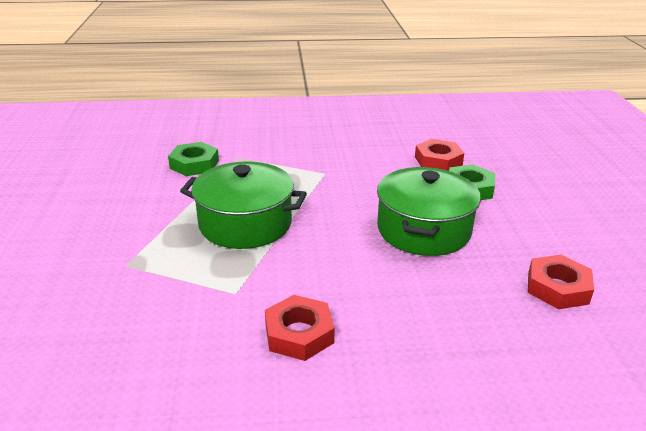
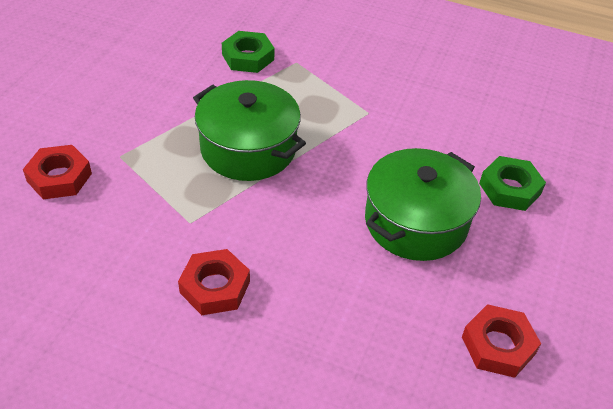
camera: 25 degrees right, 15 degrees up
red nut [415,139,464,171] -> red nut moved to [23,145,92,199]

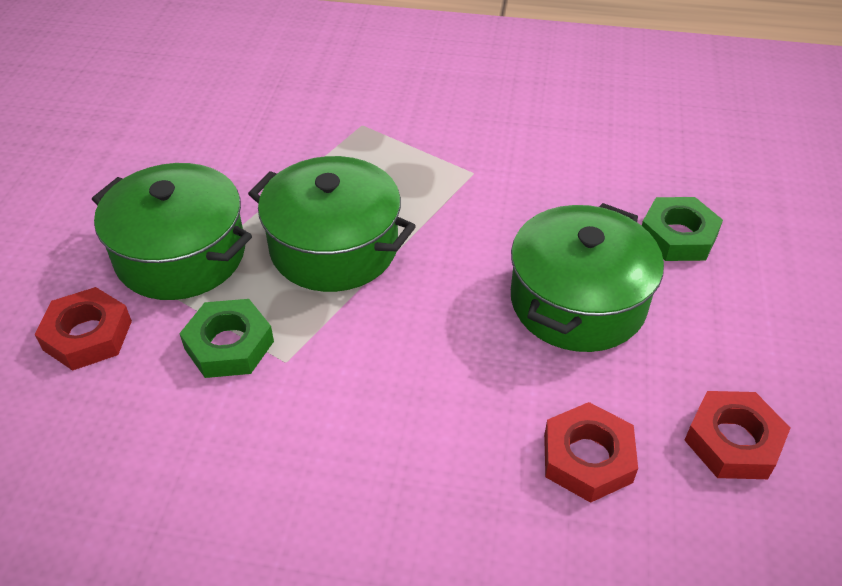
camera: 10 degrees left, 0 degrees up
red nut [178,249,250,315] -> red nut moved to [544,402,638,503]
green nut [222,31,274,73] -> green nut moved to [179,299,274,378]
none -> green pot [92,163,252,300]

